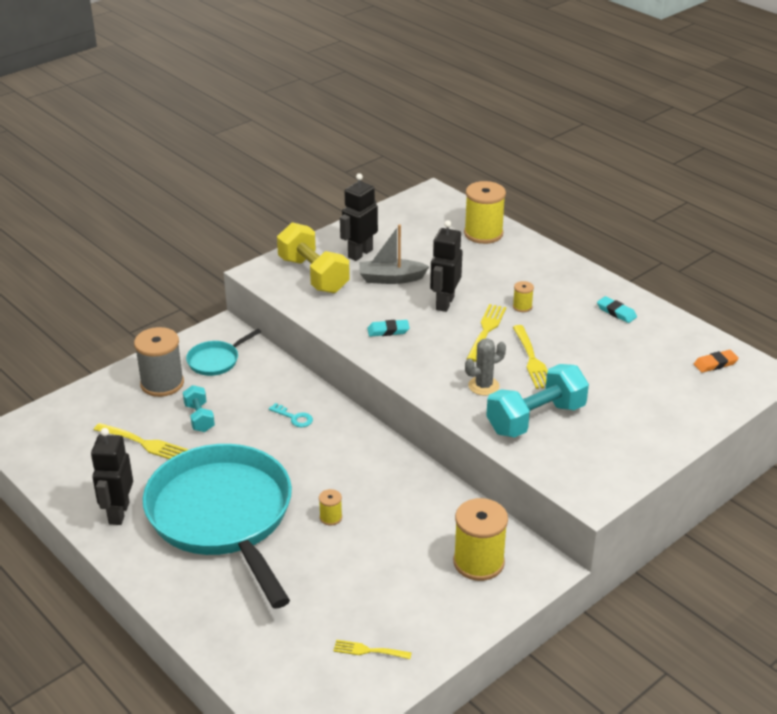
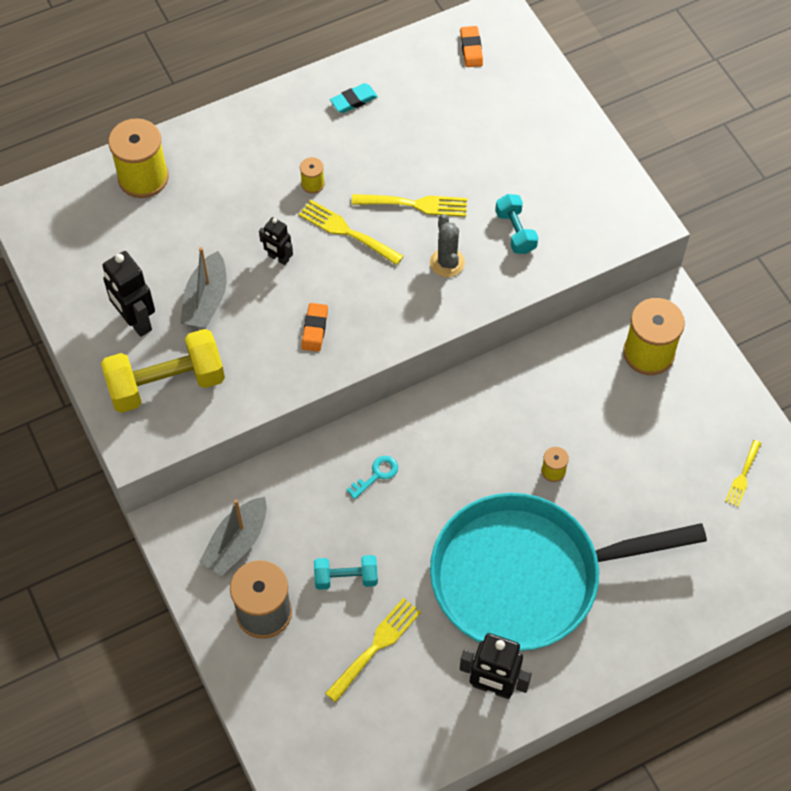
camera: 75 degrees left, 25 degrees up
turquoise pan [186,329,261,376] -> grey boat [199,497,267,576]
turquoise eraser [367,320,409,336] -> orange eraser [301,303,328,352]
black robot [430,220,462,312] -> black robot [259,217,293,265], size x0.58
turquoise dumbbell [486,364,589,438] -> turquoise dumbbell [495,194,538,254], size x0.54

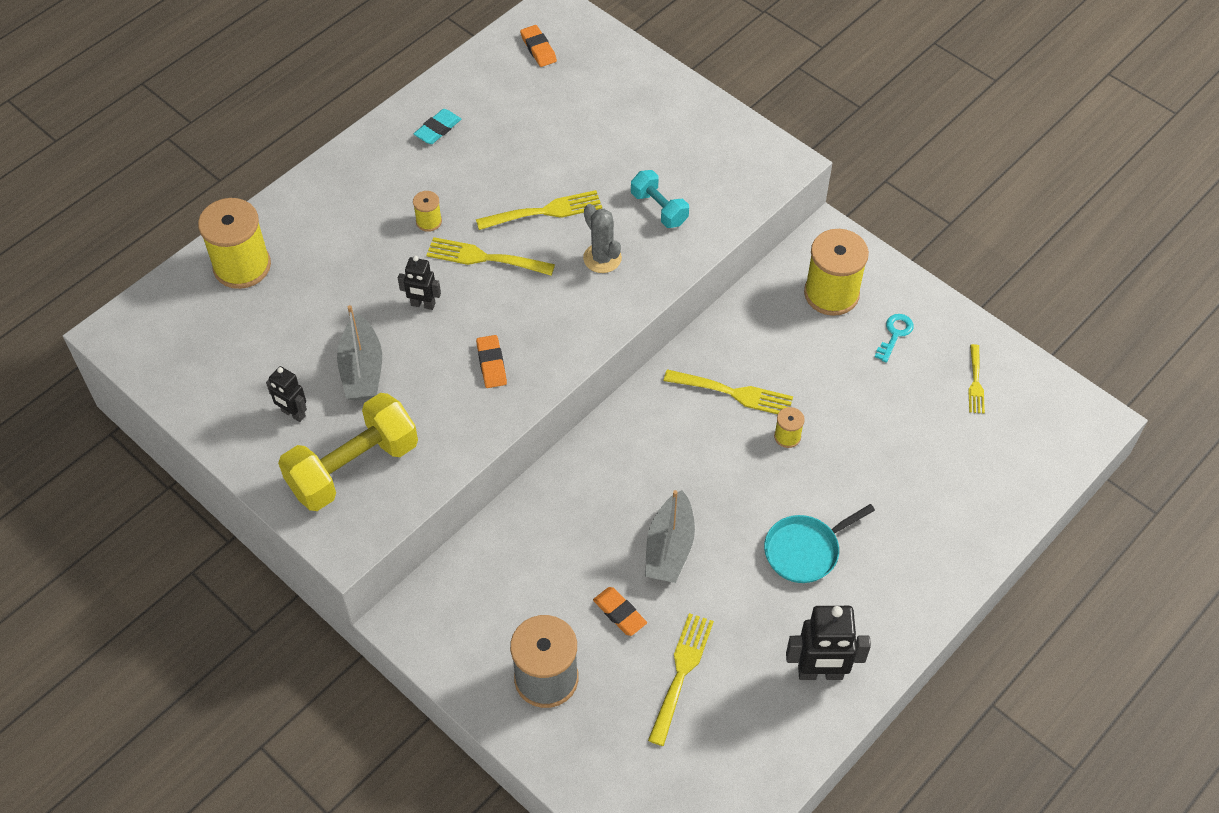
camera: 20 degrees left, 5 degrees down
black robot [103,251,155,337] -> black robot [266,366,307,422], size x0.58
grey boat [199,497,267,576] -> grey boat moved to [645,490,695,583]
turquoise dumbbell [314,555,378,590] -> orange eraser [593,587,647,636]
turquoise key [347,456,398,499] -> turquoise key moved to [875,314,914,363]
turquoise pan [430,493,707,651] -> turquoise pan [764,504,875,583], size x0.40
none -> yellow fork [664,369,793,414]

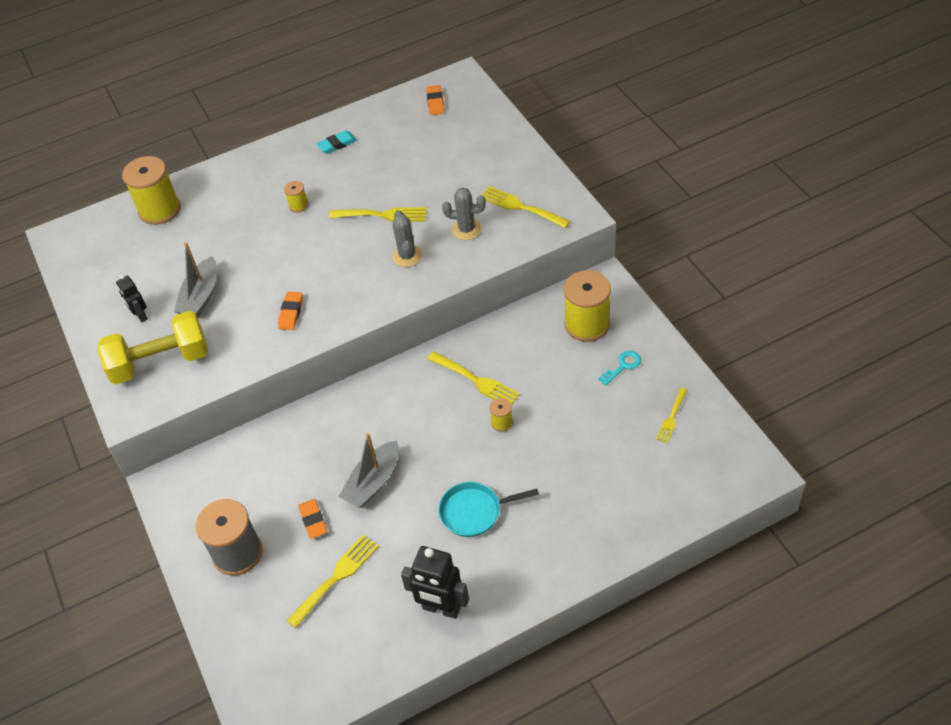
camera: 25 degrees right, 5 degrees down
black robot [398,256,441,310] -> none
yellow fork [426,237,555,276] -> yellow fork moved to [482,186,571,228]
turquoise dumbbell [631,170,689,228] -> grey cactus [442,187,486,240]

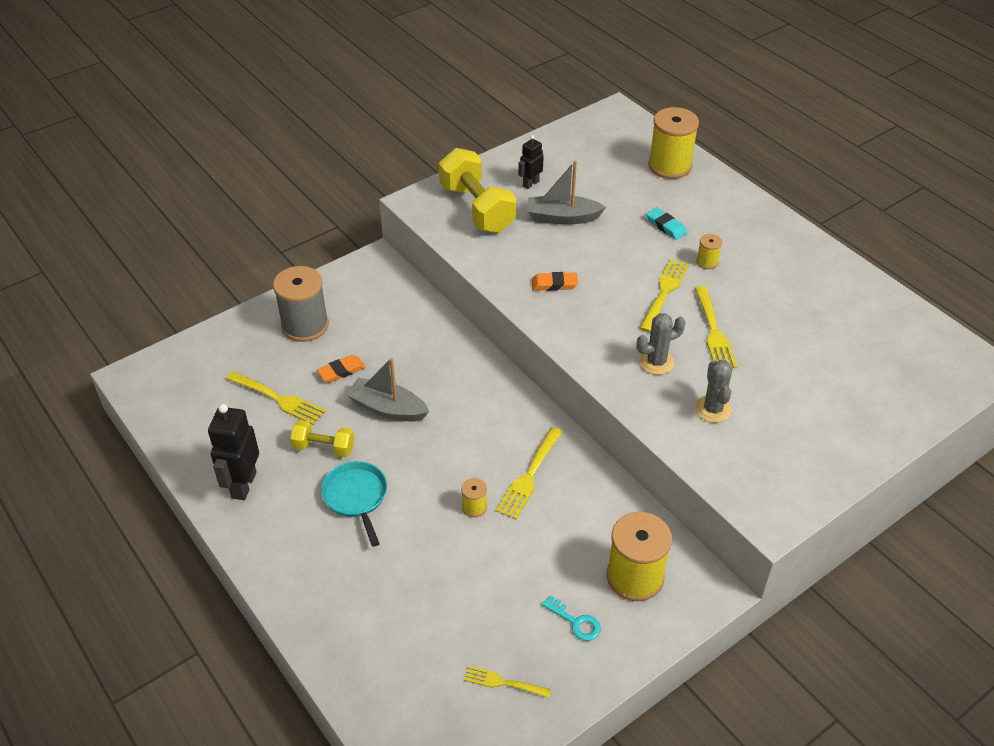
camera: 75 degrees right, 5 degrees down
turquoise eraser [316,131,357,154] -> turquoise eraser moved to [646,207,687,240]
orange eraser [426,85,444,115] -> none
yellow fork [482,186,571,228] -> yellow fork moved to [640,259,689,332]
none -> yellow dumbbell [290,420,354,457]

